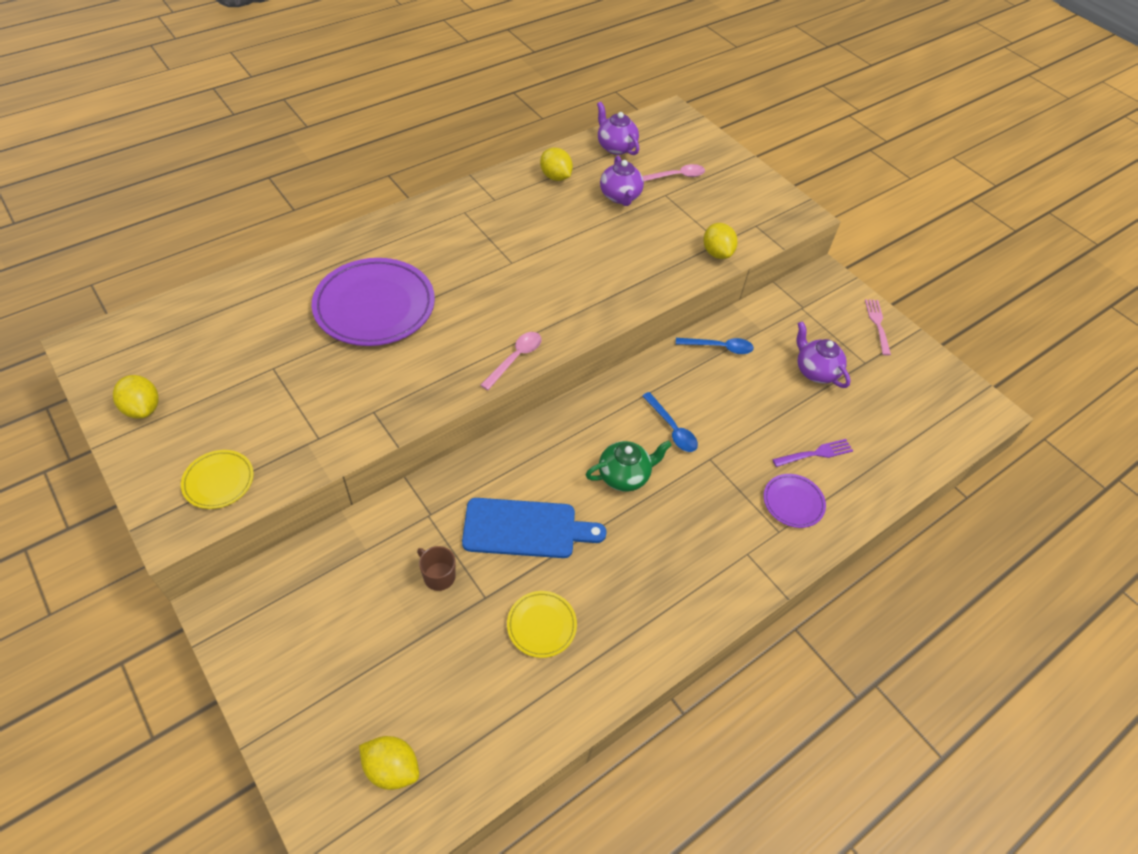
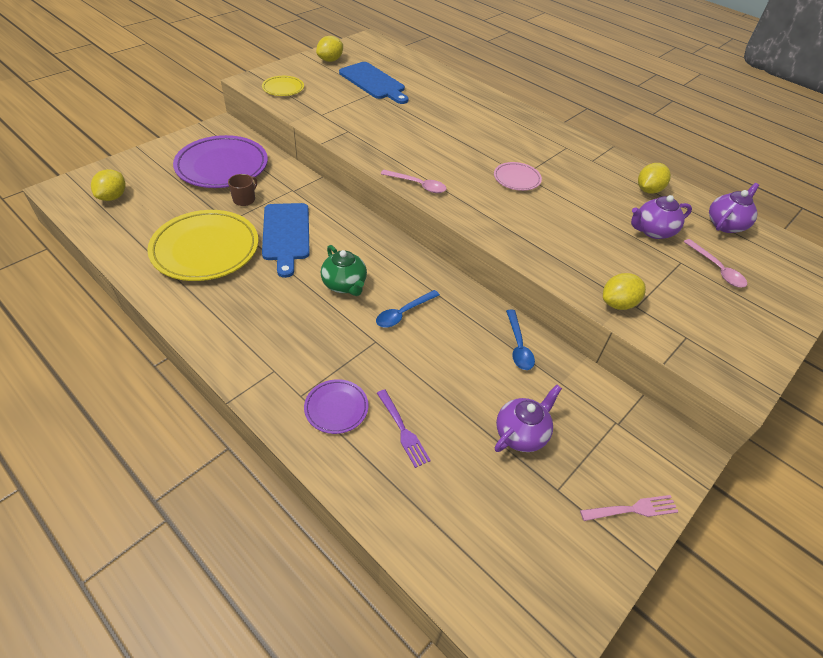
camera: 80 degrees right, 5 degrees down
purple plate [312,258,435,346] -> purple plate moved to [173,135,268,188]
yellow plate [507,591,577,658] -> yellow plate [147,210,259,281], size x2.05
none -> blue cutting board [339,62,408,104]
none -> pink plate [494,162,542,191]

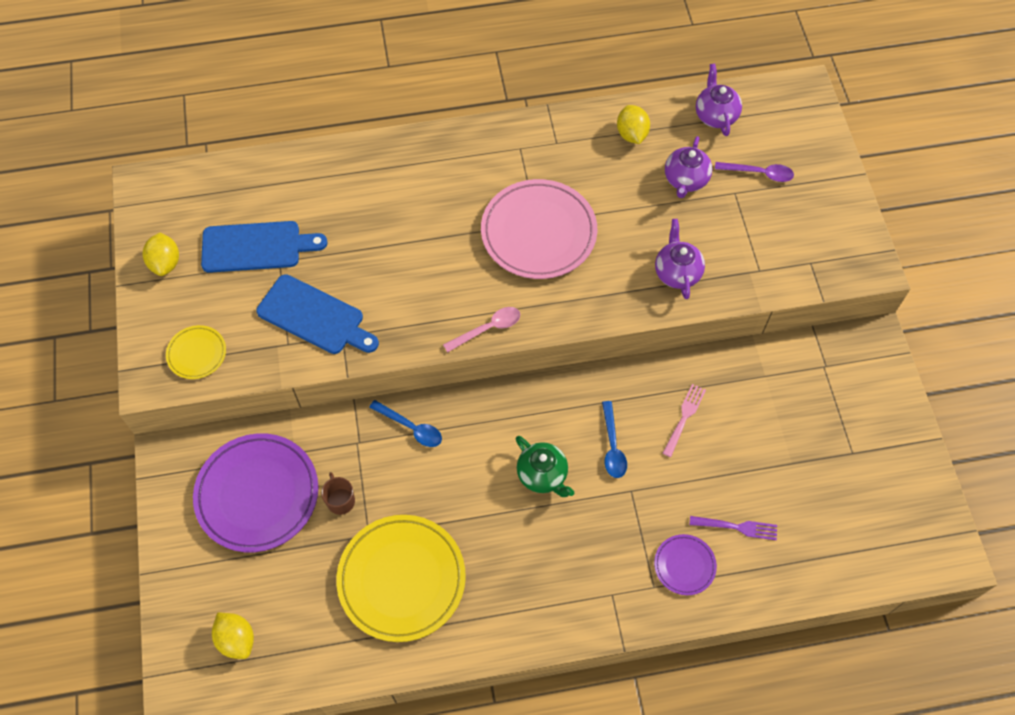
camera: 50 degrees left, 15 degrees up
blue cutting board [262,203,310,278] -> blue cutting board moved to [256,274,379,354]
green teapot [321,245,367,296] -> green teapot turned 45 degrees clockwise [516,436,574,497]
pink plate [494,162,542,191] -> pink plate [481,179,597,279], size x2.05
purple teapot [495,385,562,452] -> purple teapot moved to [655,219,705,299]
blue spoon [506,310,535,370] -> blue spoon moved to [369,400,442,447]
pink fork [580,495,679,521] -> pink fork moved to [663,384,706,457]
yellow lemon [603,273,646,310] -> none
pink spoon [684,239,747,287] -> purple spoon [715,162,794,182]

